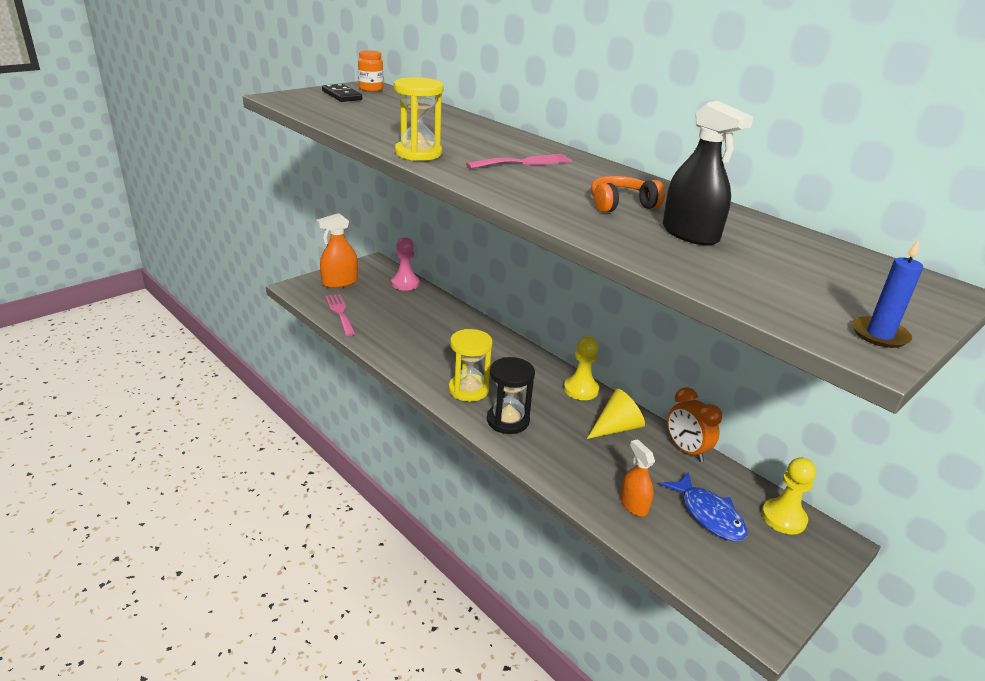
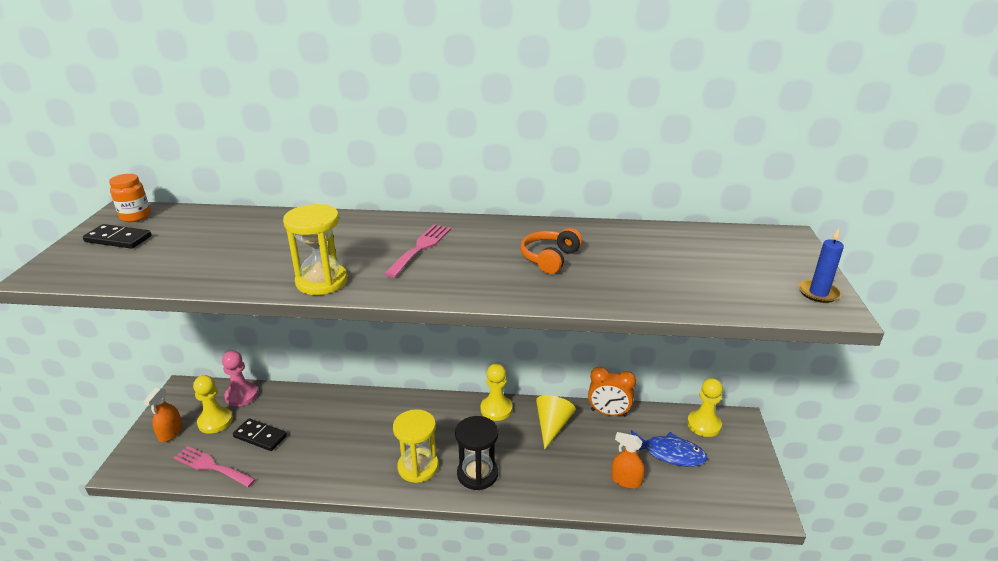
camera: 40 degrees left, 0 degrees up
orange spray bottle [316,213,358,288] -> orange spray bottle [143,388,183,442], size x0.66
black spray bottle [663,101,753,245] -> none
none -> yellow pawn [193,375,233,434]
none -> black domino [233,418,287,451]

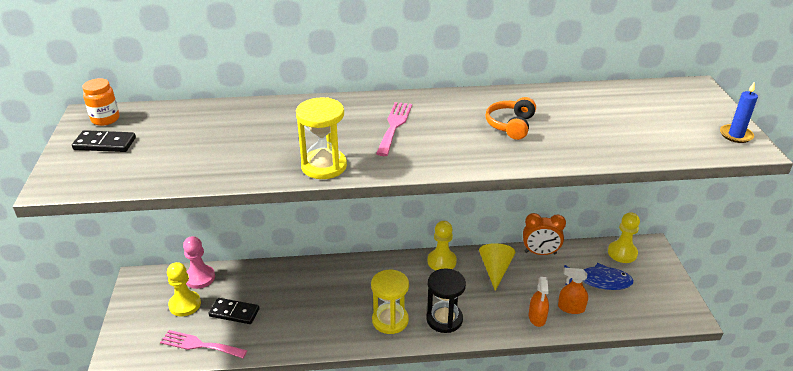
camera: 10 degrees left, 5 degrees up
orange spray bottle [143,388,183,442] -> orange spray bottle moved to [529,277,549,327]

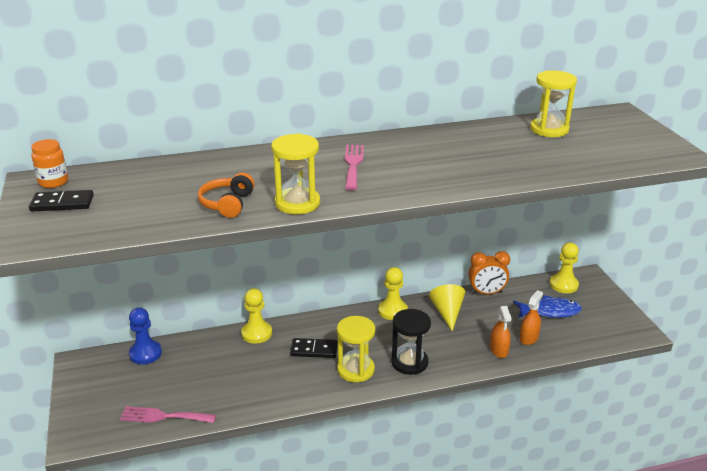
camera: 10 degrees left, 5 degrees down
yellow pawn [167,262,201,316] -> yellow pawn moved to [241,288,272,344]
pink pawn [183,236,215,289] -> blue pawn [129,307,162,364]
black domino [209,298,260,324] -> black domino moved to [290,338,338,358]
orange headphones [485,97,536,140] -> orange headphones moved to [198,173,255,218]
orange spray bottle [558,268,588,314] -> orange spray bottle turned 120 degrees clockwise [520,290,543,345]
blue candle [720,82,758,143] -> none
none -> yellow hourglass [530,71,577,137]

